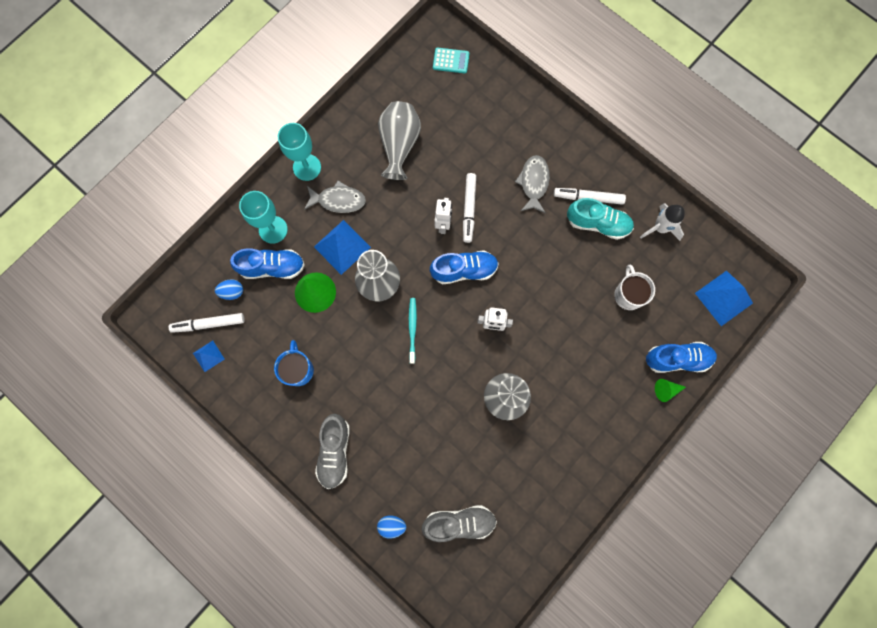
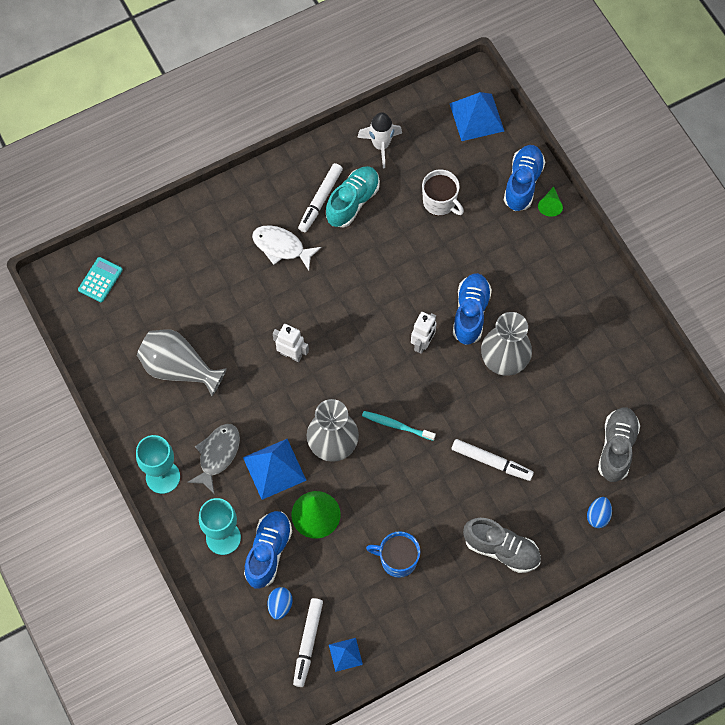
camera: 70 degrees left, 10 degrees down
blue shoe [430,250,499,284] -> blue shoe moved to [453,273,492,345]
white marker [463,173,476,243] -> white marker moved to [452,439,534,481]
grey fish [515,155,550,213] -> white fish [252,225,322,270]
white mug [614,264,655,310] -> white mug turned 150 degrees counterclockwise [422,169,464,216]

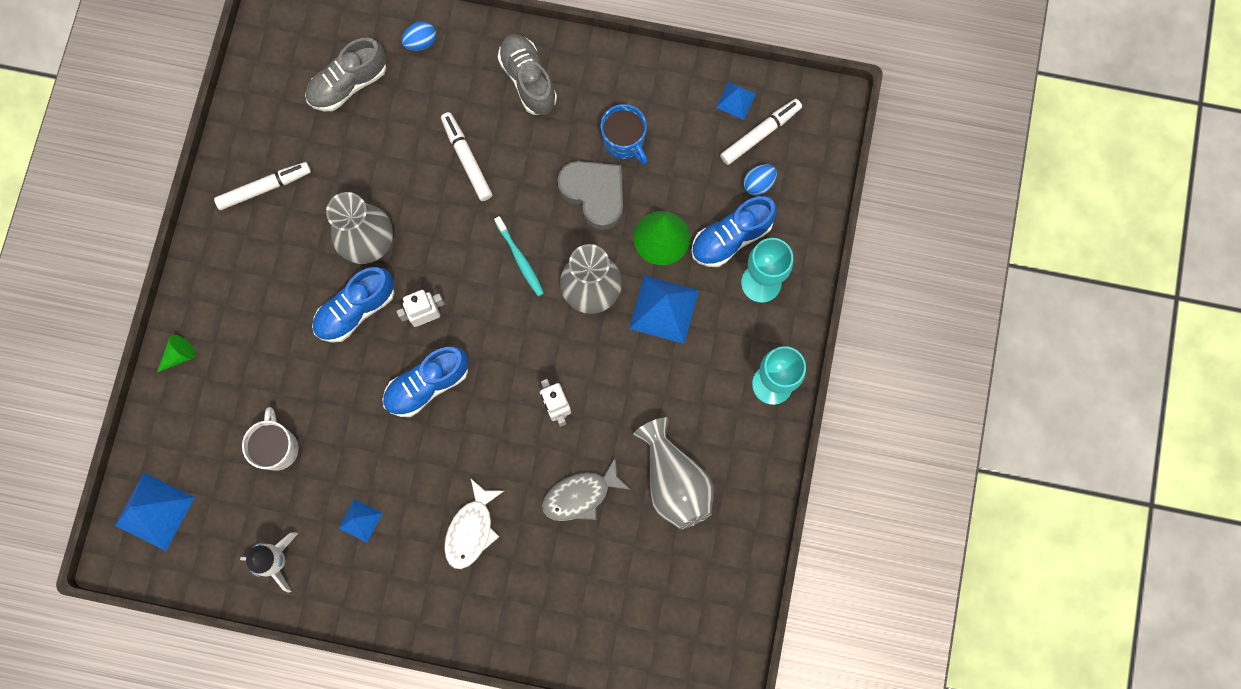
camera: 140 degrees left, 10 degrees up
turquoise calculator [78,257,123,302] -> none
grey fish [187,424,240,495] -> grey fish moved to [542,458,631,521]
white fish [252,225,322,270] -> white fish turned 45 degrees clockwise [444,479,504,569]
white marker [298,163,343,232] -> white marker moved to [214,162,311,210]
turquoise shoe [326,166,380,228] -> blue pyramid [338,499,382,543]
blue shoe [504,145,545,211] -> blue shoe moved to [382,346,469,417]
none -> grey heart [557,161,623,230]

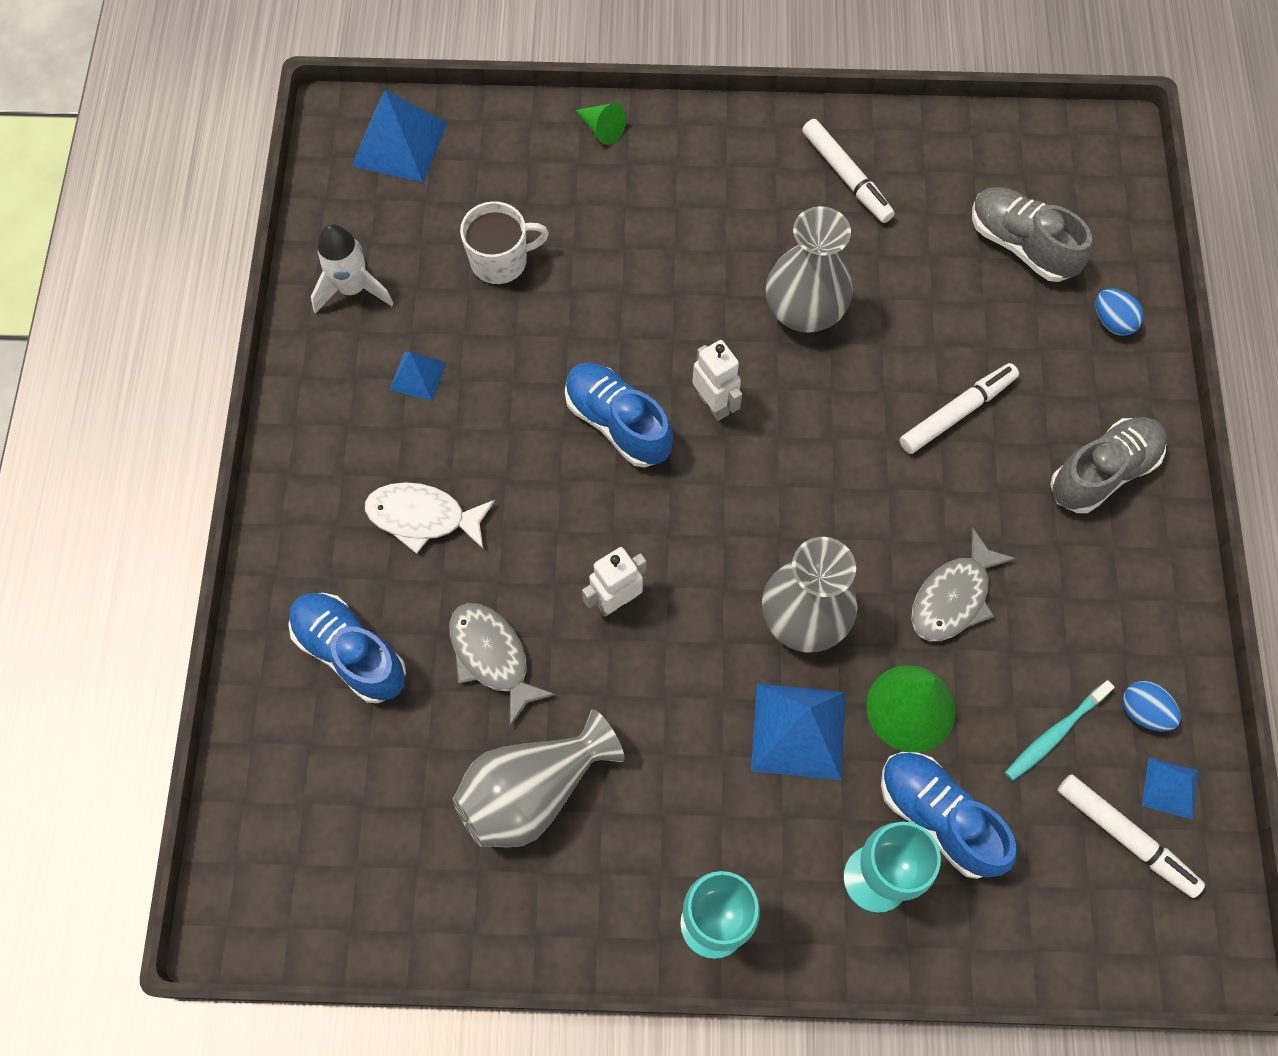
camera: 80 degrees right, 10 degrees down
blue shoe [312,267,395,343] -> blue shoe moved to [288,593,406,703]
turquoise toothbrush [494,216,544,296] -> turquoise toothbrush moved to [1005,680,1115,781]
grey heart [557,161,623,230] -> grey fish [911,527,1017,641]
blue mug [601,104,648,164] -> none
blue egg [743,164,777,196] -> blue egg moved to [1122,681,1181,732]

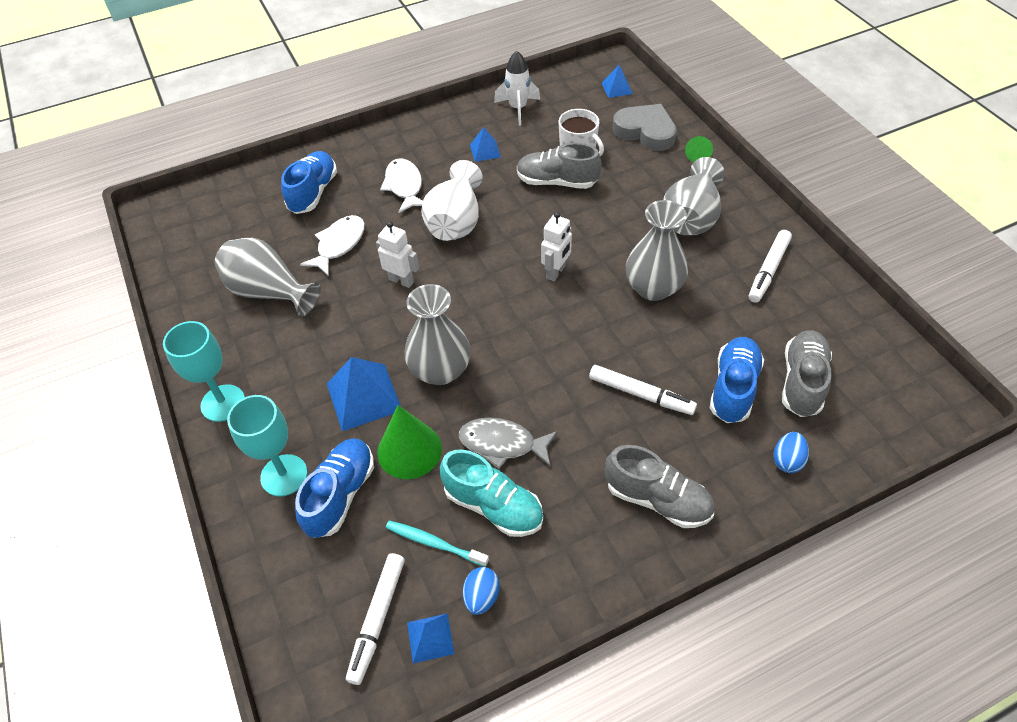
camera: 65 degrees right, 15 degrees down
blue pyramid [352,90,447,183] -> blue pyramid [602,65,633,98], size x0.56
grey fish [449,603,556,727] -> white fish [300,215,365,276]
blue shoe [565,362,673,467] -> blue shoe moved to [710,337,764,423]
none -> white vase [421,160,482,241]
none -> turquoise shoe [440,449,543,537]
none -> grey shoe [517,143,602,189]
none -> grey heart [613,104,677,151]
none -> grey vase [663,157,725,235]

